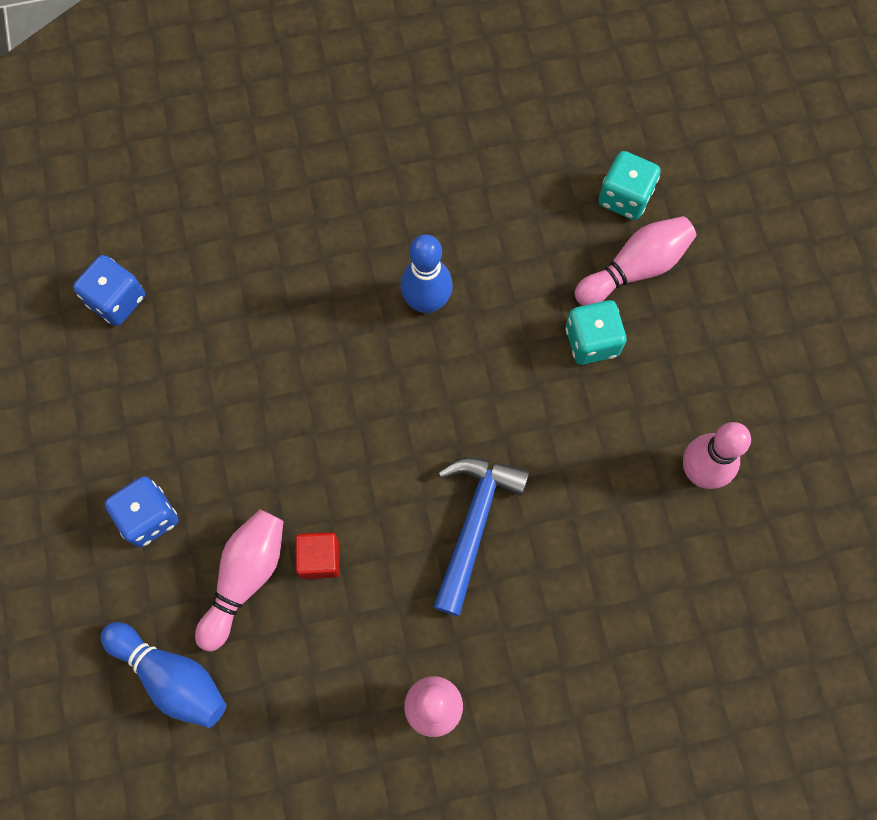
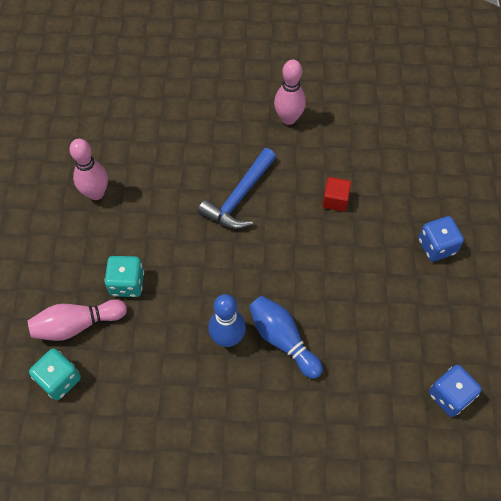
camera: 165 degrees left, 10 degrees down
blue bowling pin [101,622,226,728] -> blue bowling pin moved to [249,296,323,379]
pink bowling pin [195,510,284,652] -> none

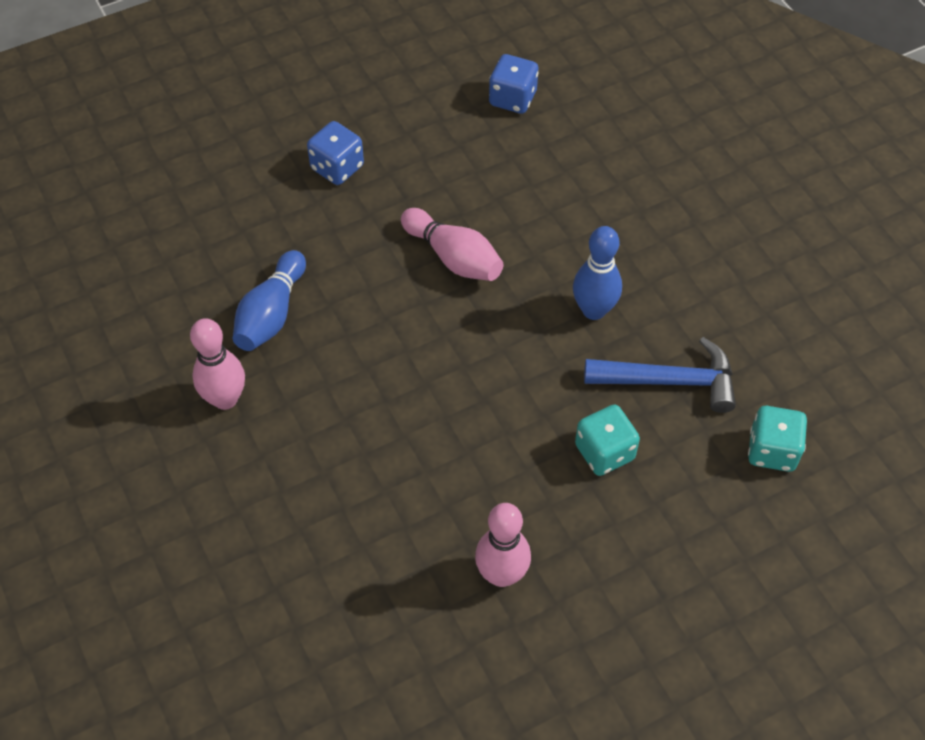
camera: 120 degrees left, 5 degrees down
pink bowling pin [28,299,127,341] -> pink bowling pin moved to [401,208,504,281]
blue hammer [198,148,276,229] -> blue hammer moved to [584,337,736,413]
blue bowling pin [249,296,323,379] -> blue bowling pin moved to [233,250,306,351]
red cube [322,177,351,212] -> none

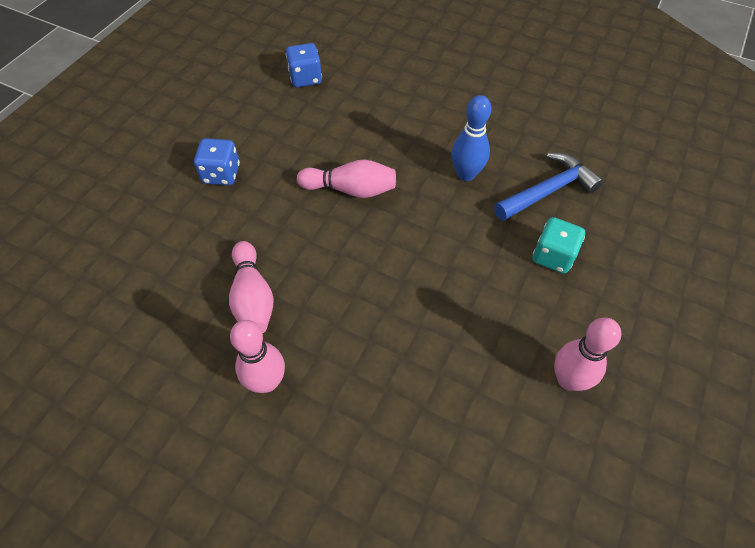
camera: 35 degrees left, 0 degrees up
blue bowling pin [233,250,306,351] -> pink bowling pin [229,241,274,333]
turquoise dice [748,406,807,472] -> none

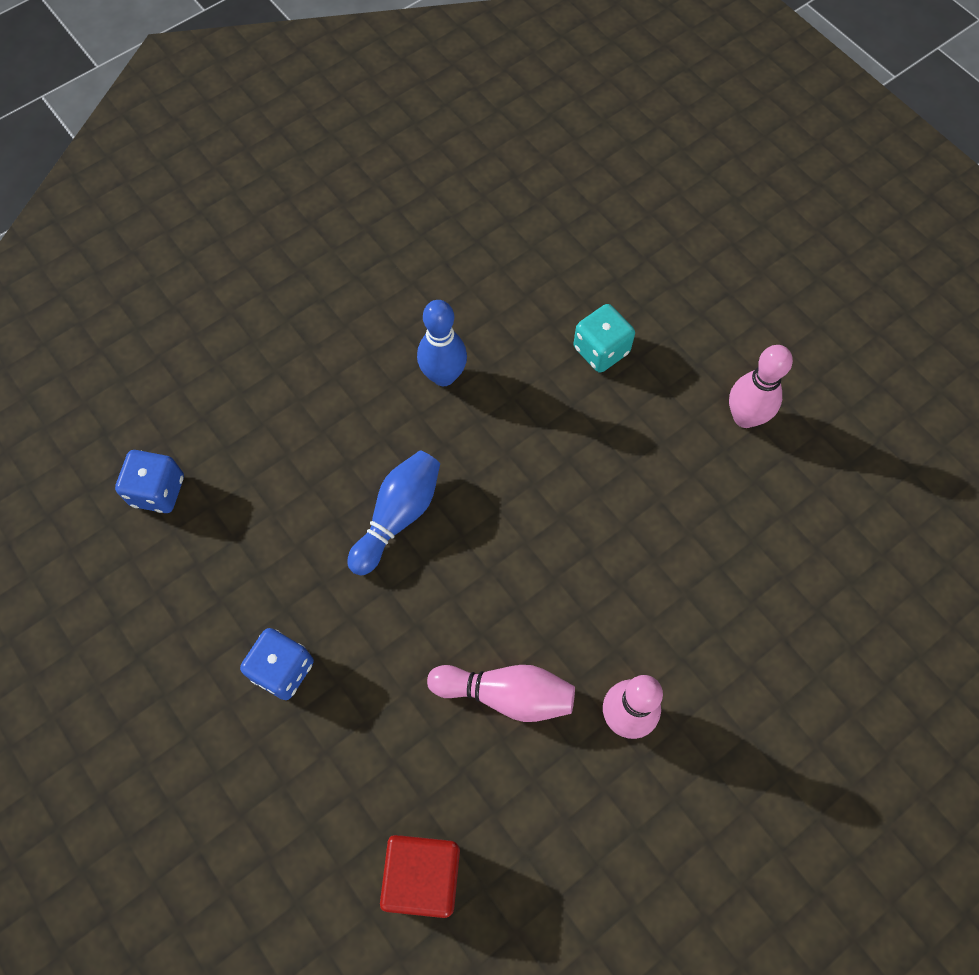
camera: 65 degrees left, 10 degrees up
pink bowling pin [297,159,396,198] -> blue bowling pin [348,450,440,576]
blue hammer [494,153,603,221] -> none
none -> red cube [380,835,460,918]

